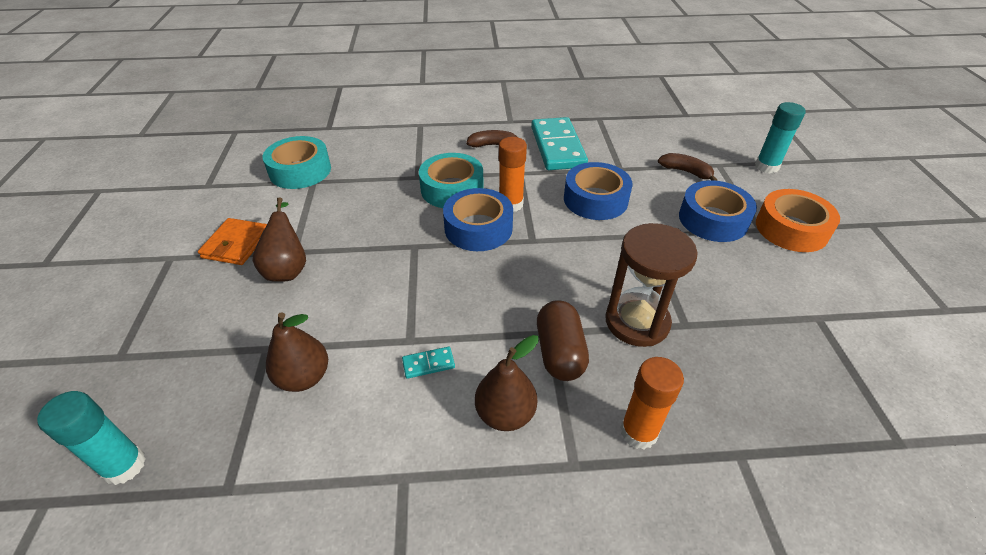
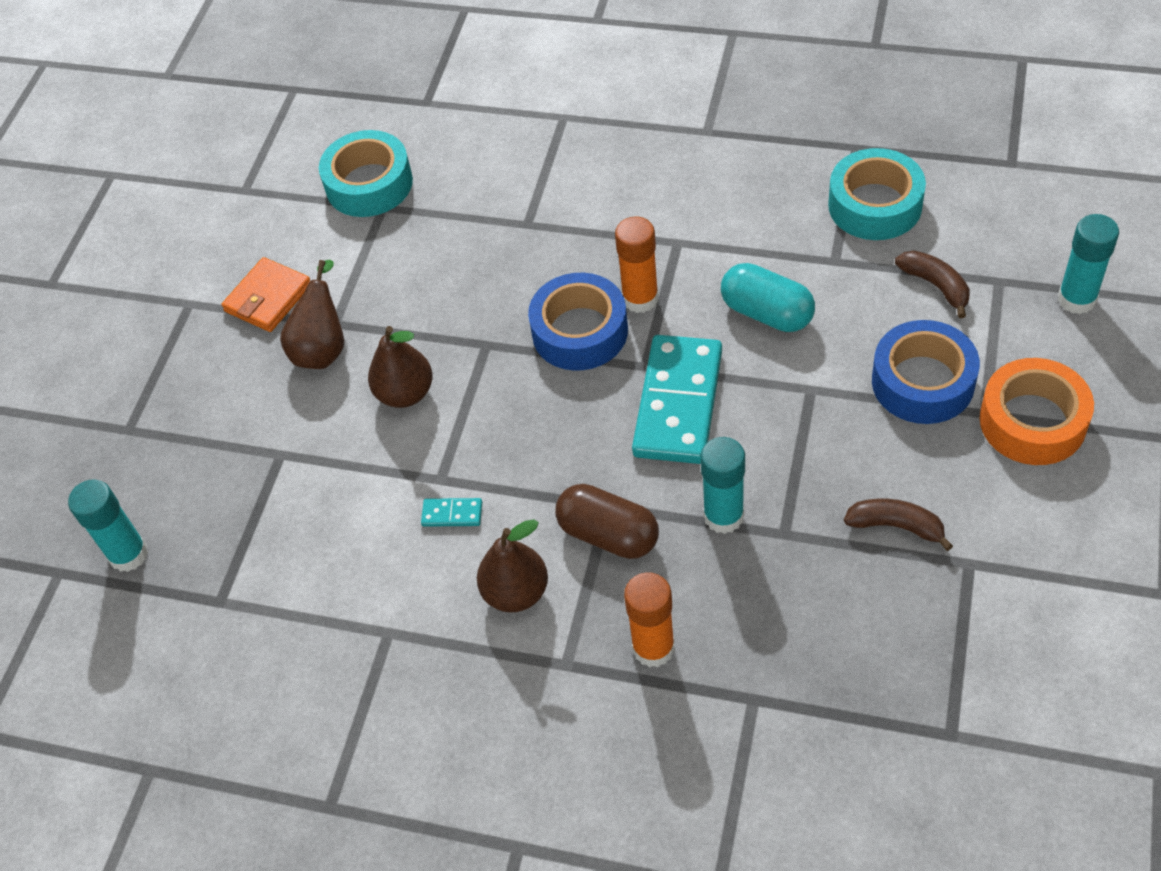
camera: 25 degrees right, 10 degrees up
brown pear [266,313,328,392] -> brown pear moved to [368,326,433,408]
turquoise tape [419,153,484,208] -> turquoise tape moved to [828,148,926,240]
brown banana [466,130,517,147] -> brown banana moved to [844,499,953,551]
turquoise domino [531,117,588,170] -> turquoise domino moved to [632,335,722,464]
brown capsule [537,300,589,381] -> brown capsule turned 75 degrees counterclockwise [555,484,659,559]
blue tape [564,162,632,220] -> turquoise capsule [721,263,815,332]
brown hourglass [605,223,698,347] -> turquoise glue stick [701,437,745,534]

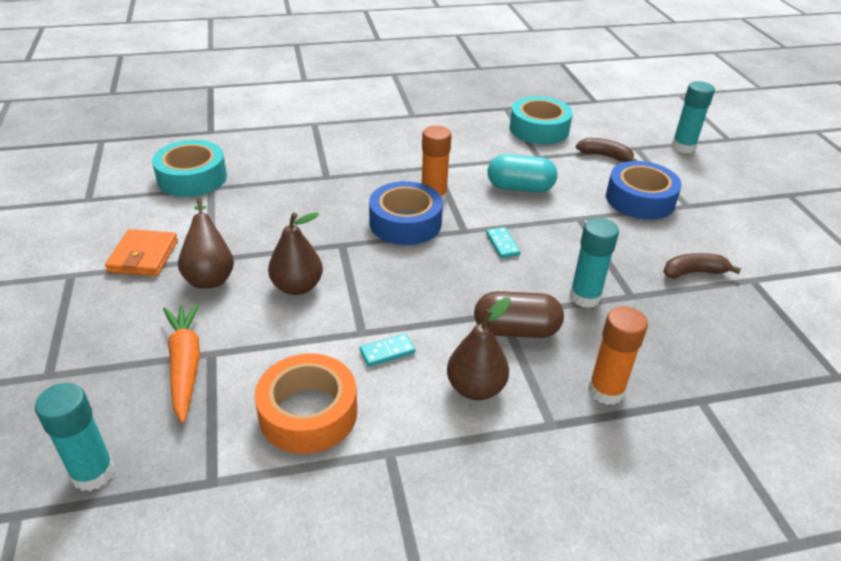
camera: 35 degrees left, 15 degrees down
turquoise domino [632,335,722,464] -> turquoise domino [486,227,521,258], size x0.40
orange tape [980,358,1094,465] -> orange tape moved to [255,354,357,454]
none -> orange carrot [163,302,200,423]

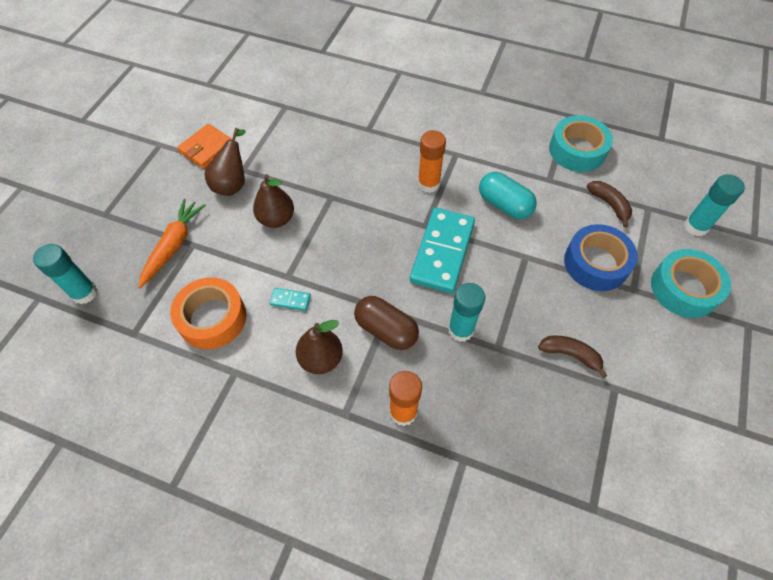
camera: 35 degrees right, 20 degrees up
turquoise tape [152,140,227,197] -> turquoise tape moved to [651,249,731,318]
blue tape [369,181,443,245] -> none
turquoise domino [486,227,521,258] -> turquoise domino [410,208,475,293], size x2.50

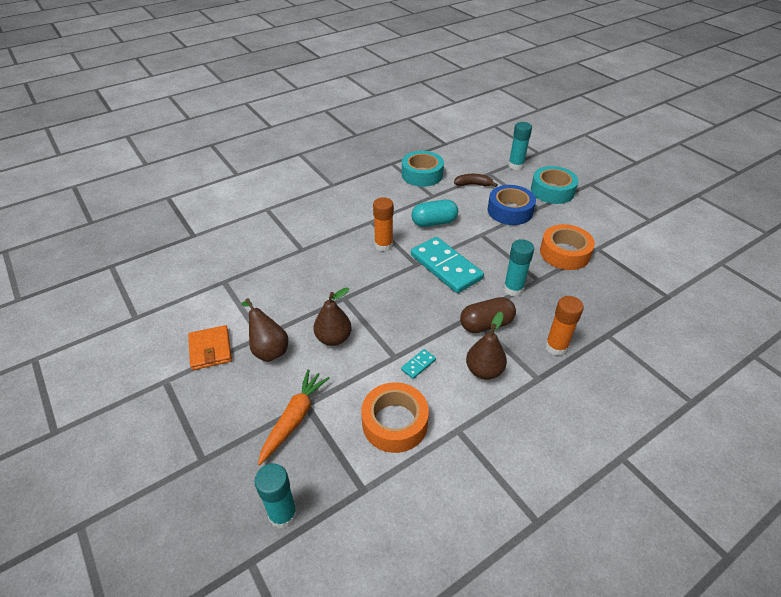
camera: 55 degrees left, 15 degrees down
orange carrot [138,199,206,288] -> orange carrot turned 60 degrees clockwise [258,369,330,465]
brown banana [538,336,607,378] -> orange tape [540,224,595,270]

